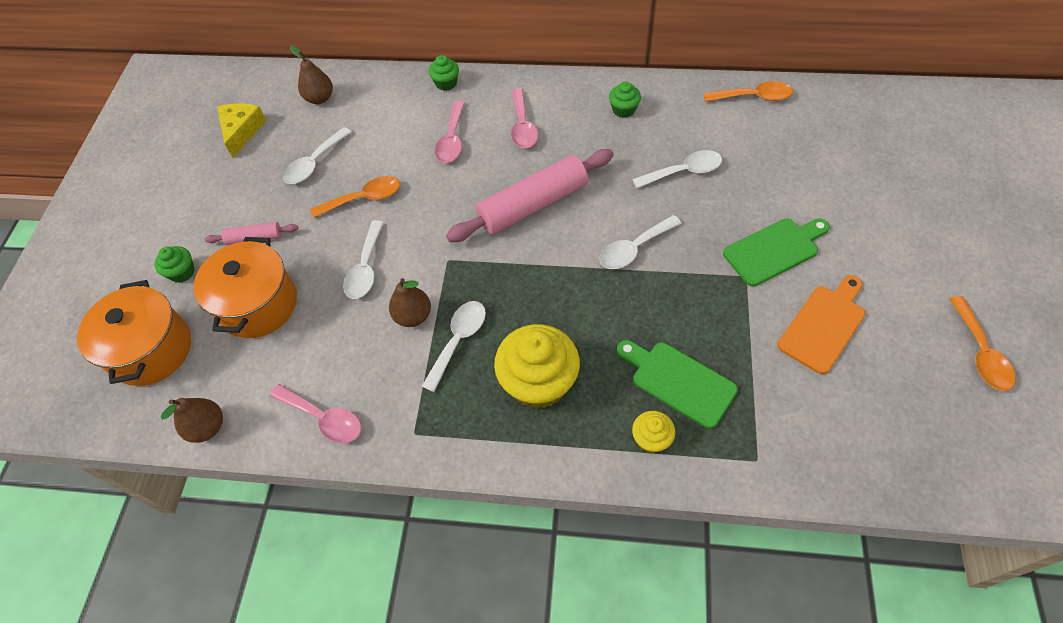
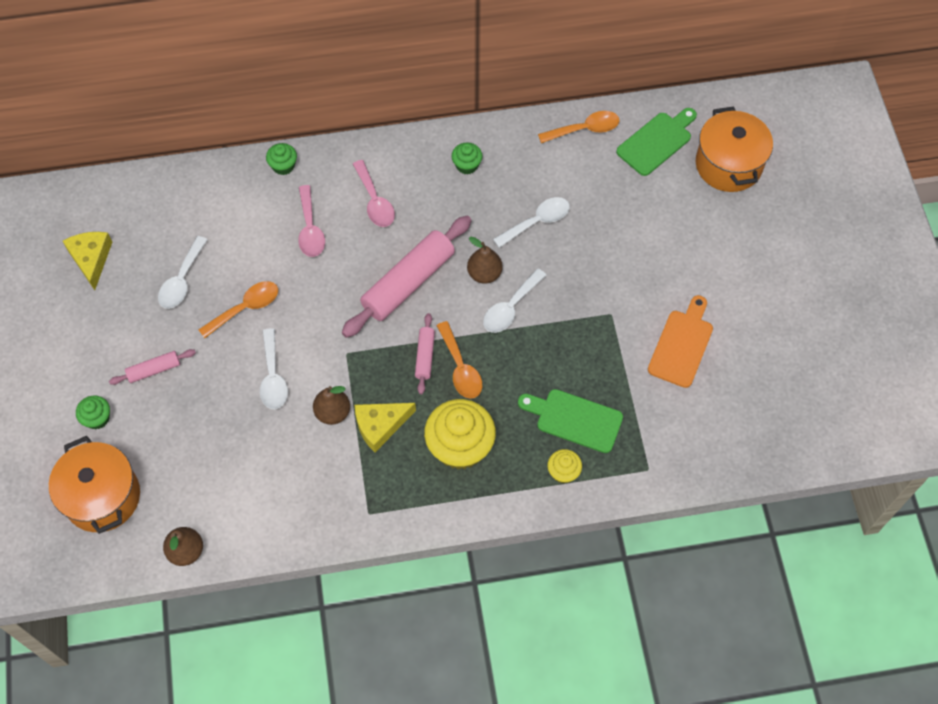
camera: 20 degrees left, 5 degrees up
orange pot [194,237,297,338] -> orange pot moved to [696,106,773,192]
pink spoon [270,384,361,444] -> none
brown pear [290,46,333,104] -> brown pear moved to [467,237,503,284]
white spoon [422,301,486,392] -> yellow cheese [355,403,416,452]
green cutting board [723,218,830,286] -> green cutting board moved to [616,108,697,176]
orange spoon [949,296,1015,391] -> orange spoon moved to [436,321,482,399]
none -> pink rolling pin [415,313,435,395]

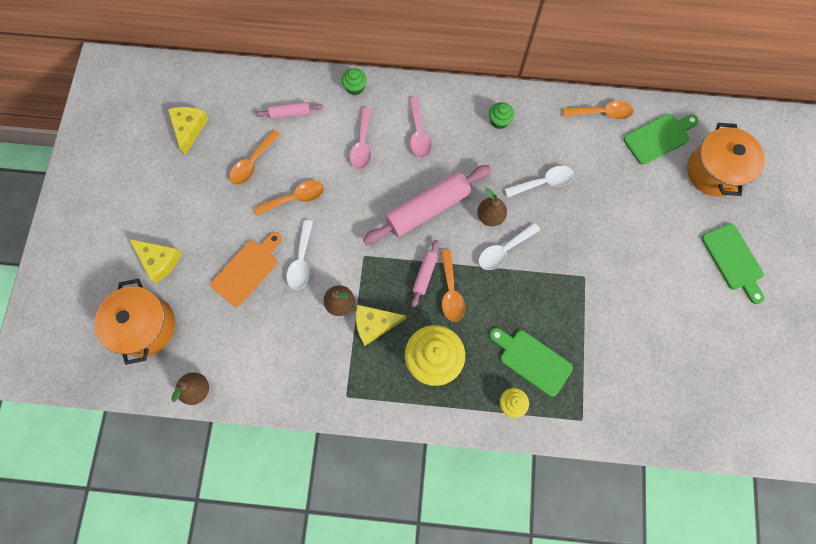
camera: 15 degrees right, 10 degrees up
green cupcake [76,396,110,429] -> yellow cheese [129,239,182,283]
pink rolling pin [109,349,196,385] -> pink rolling pin moved to [255,102,323,119]
white spoon [158,236,208,309] -> orange spoon [229,130,281,185]
orange cutting board [648,295,713,388] -> orange cutting board moved to [211,232,282,307]
none -> green cutting board [702,223,764,304]

